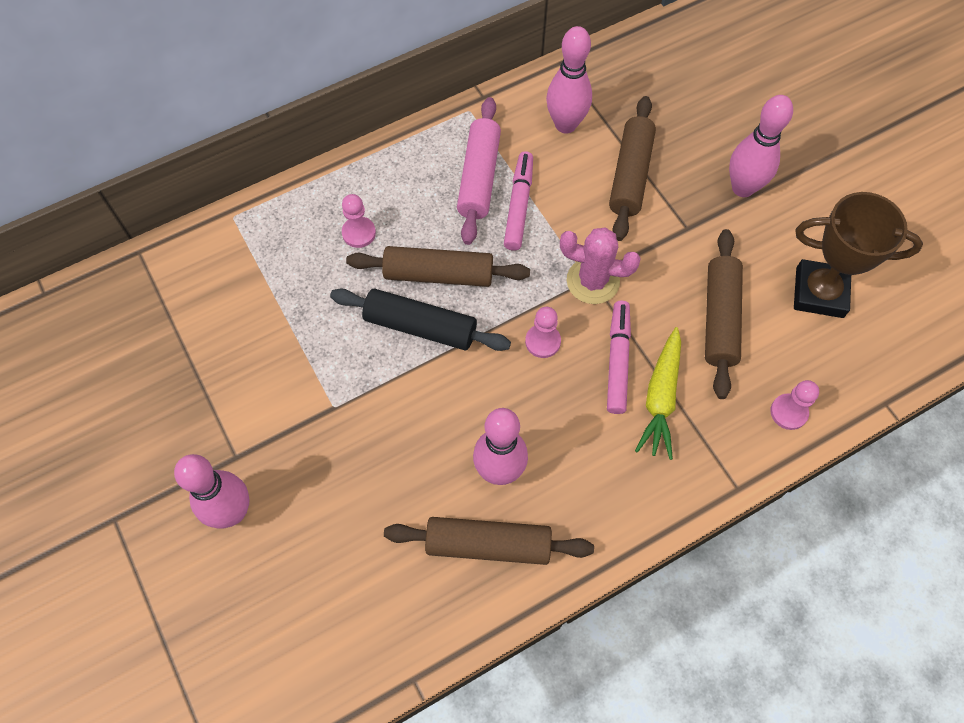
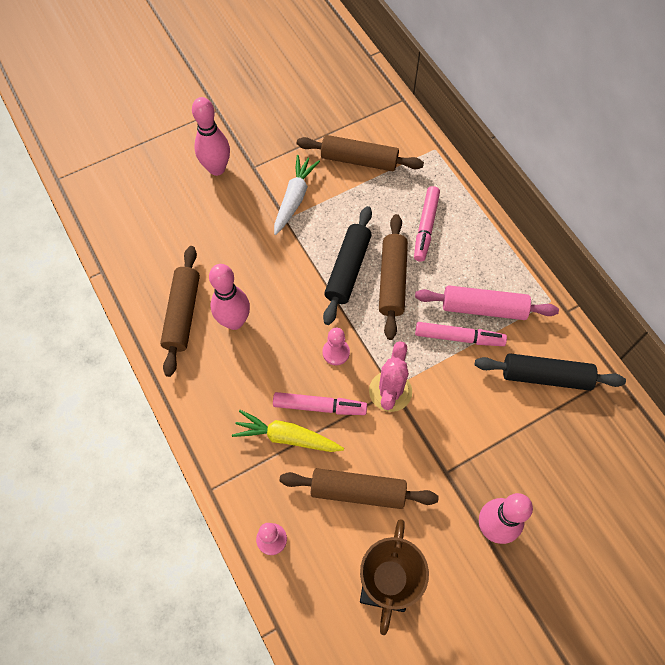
camera: 90 degrees right, 0 degrees up
pink pawn [342,194,376,248] -> pink marker [414,186,440,262]
pink bowling pin [546,26,592,133] -> black rolling pin [475,353,626,391]
brown rolling pin [609,96,656,241] -> brown rolling pin moved to [297,135,424,171]
none -> white carrot [274,155,320,235]

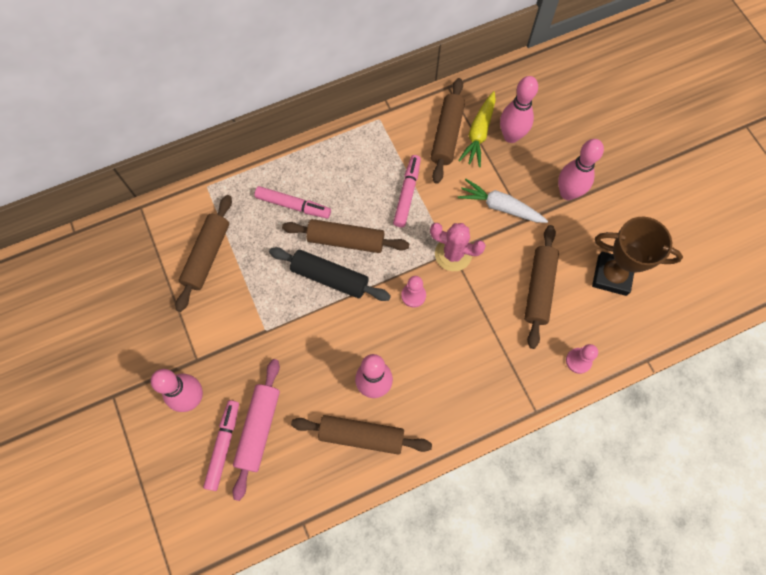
camera: 85 degrees left, 5 degrees up
yellow carrot [232,410,344,452] -> yellow carrot moved to [458,91,496,167]
pink marker [273,392,367,415] -> pink marker moved to [203,400,239,491]
white carrot [274,155,320,235] -> white carrot moved to [458,179,548,223]
pink rolling pin [415,285,559,320] -> pink rolling pin moved to [232,359,280,501]
black rolling pin [475,353,626,391] -> brown rolling pin [431,78,465,184]
none -> pink bowling pin [500,76,538,143]

